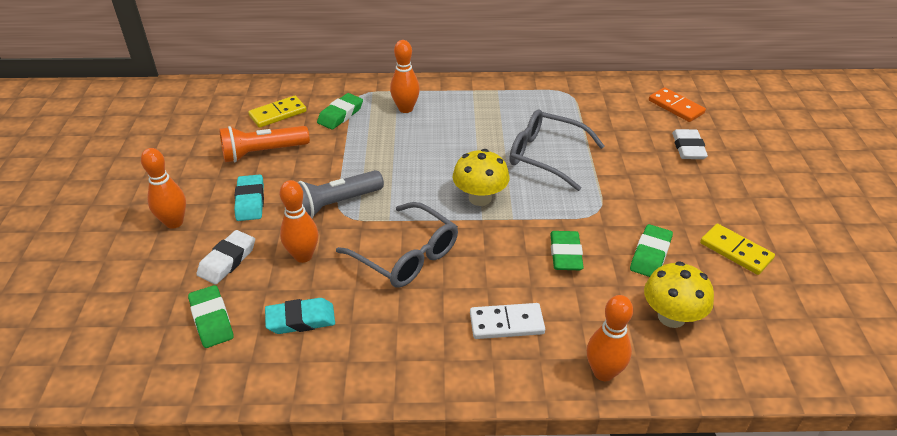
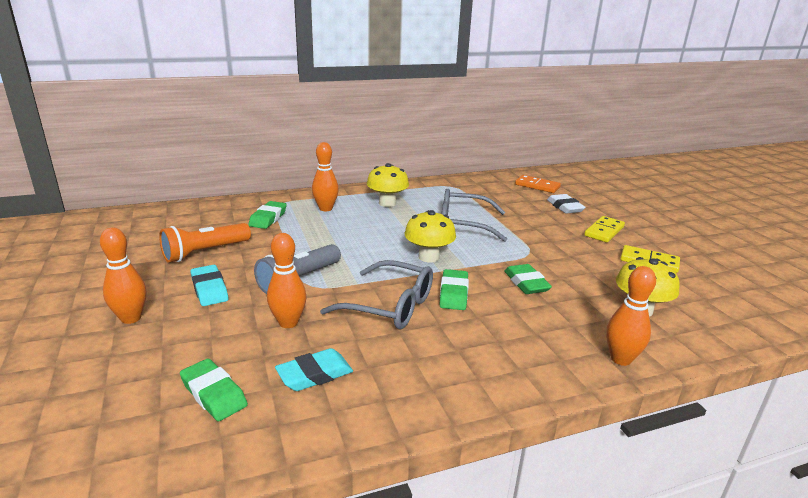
camera: 20 degrees left, 15 degrees down
white eraser [196,230,255,285] -> none
yellow domino [248,96,307,128] -> yellow domino moved to [584,216,625,243]
white domino [470,303,545,339] -> none
green eraser [630,224,673,277] -> green eraser moved to [439,269,469,310]
none -> yellow mushroom [367,163,409,207]

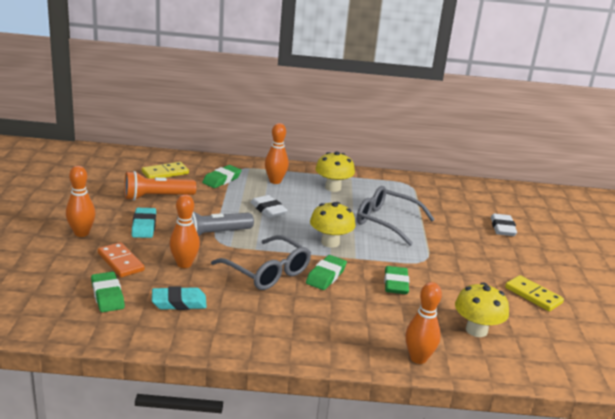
camera: 20 degrees right, 0 degrees up
orange domino [515,175,561,193] -> orange domino moved to [98,242,145,277]
yellow domino [584,216,625,243] -> yellow domino moved to [142,162,189,179]
none -> white eraser [250,195,288,218]

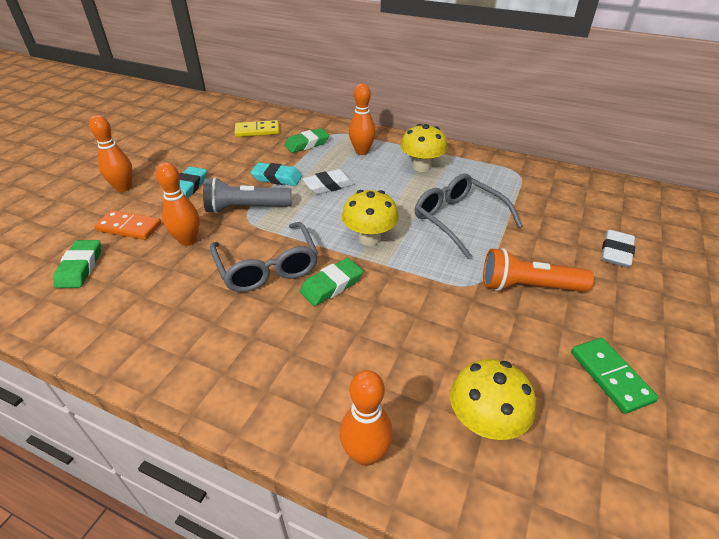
camera: 25 degrees right, 15 degrees up
orange domino [98,242,145,277] -> orange domino turned 60 degrees counterclockwise [94,210,161,240]
orange flashlight [125,171,196,200] -> orange flashlight moved to [483,248,594,292]
turquoise eraser [152,286,207,310] -> turquoise eraser moved to [251,163,302,186]
white eraser [250,195,288,218] -> white eraser turned 75 degrees clockwise [303,169,354,194]
green eraser [384,266,409,294] -> none
yellow domino [505,275,564,311] -> green domino [571,338,659,414]

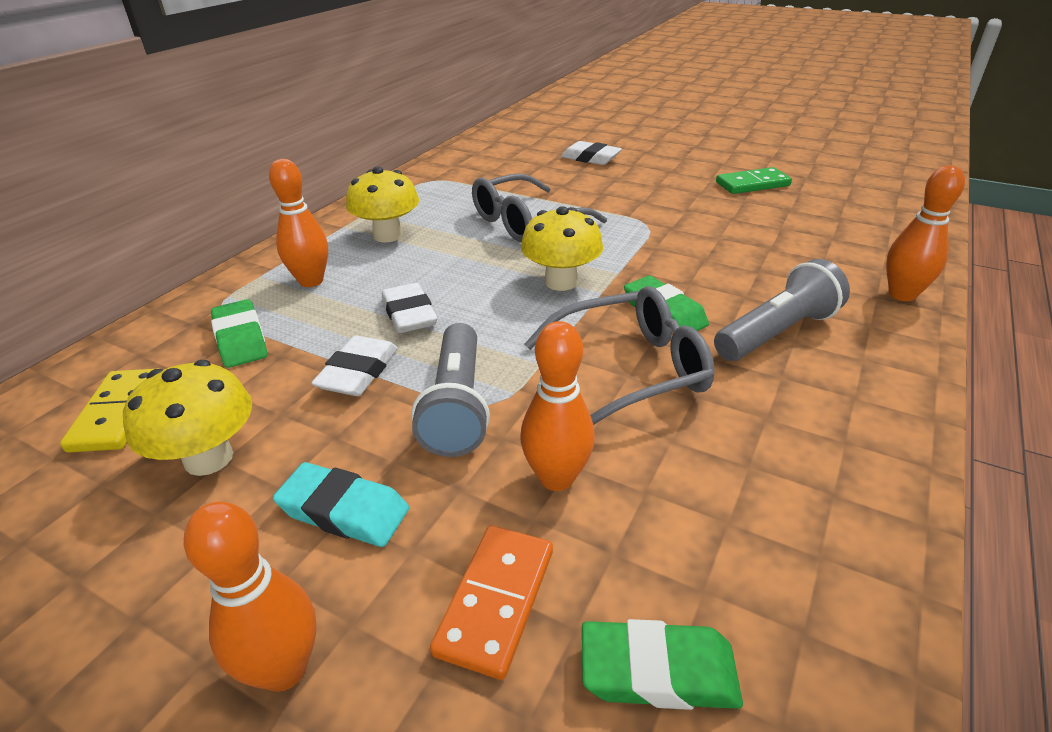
camera: 85 degrees left, 5 degrees down
turquoise eraser [251,163,302,186] -> white eraser [311,336,398,396]
yellow mushroom [450,359,536,440] -> yellow mushroom moved to [123,360,252,476]
orange flashlight [483,248,594,292] -> none
none -> grey flashlight [714,259,850,361]

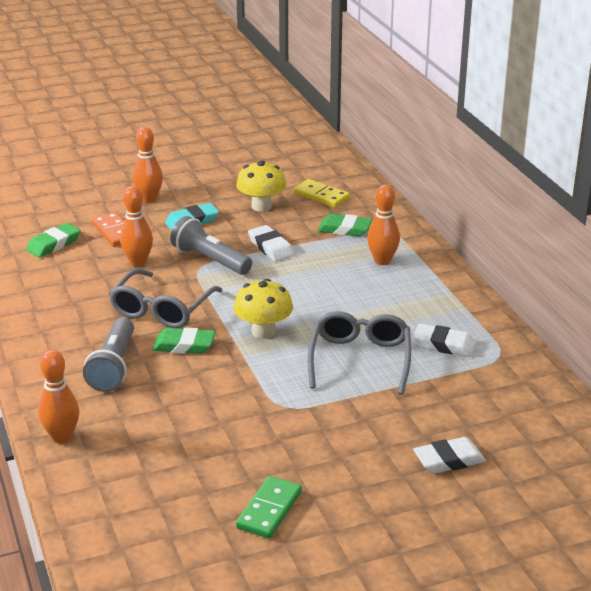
camera: 130 degrees right, 5 degrees down
yellow mushroom [346,167,419,242] -> none
white eraser [382,283,437,333] -> white eraser moved to [413,324,476,357]

